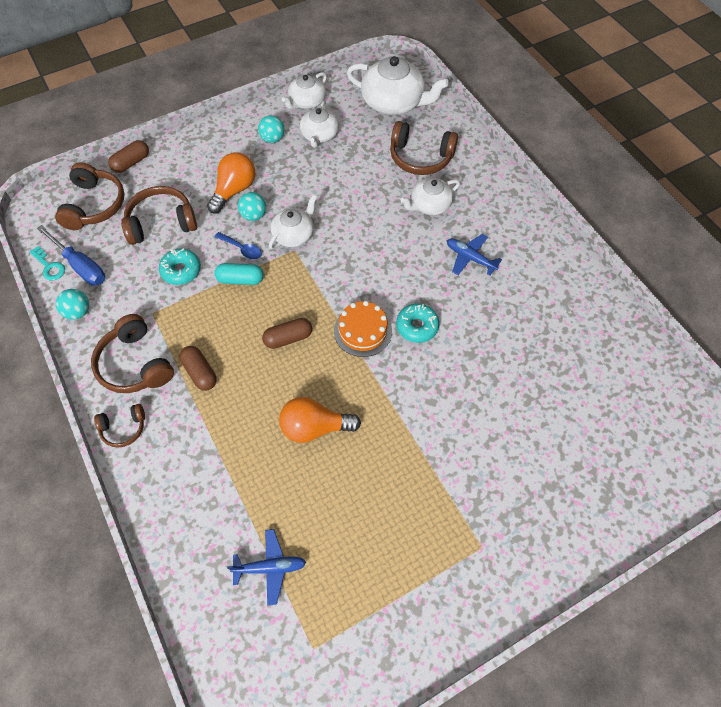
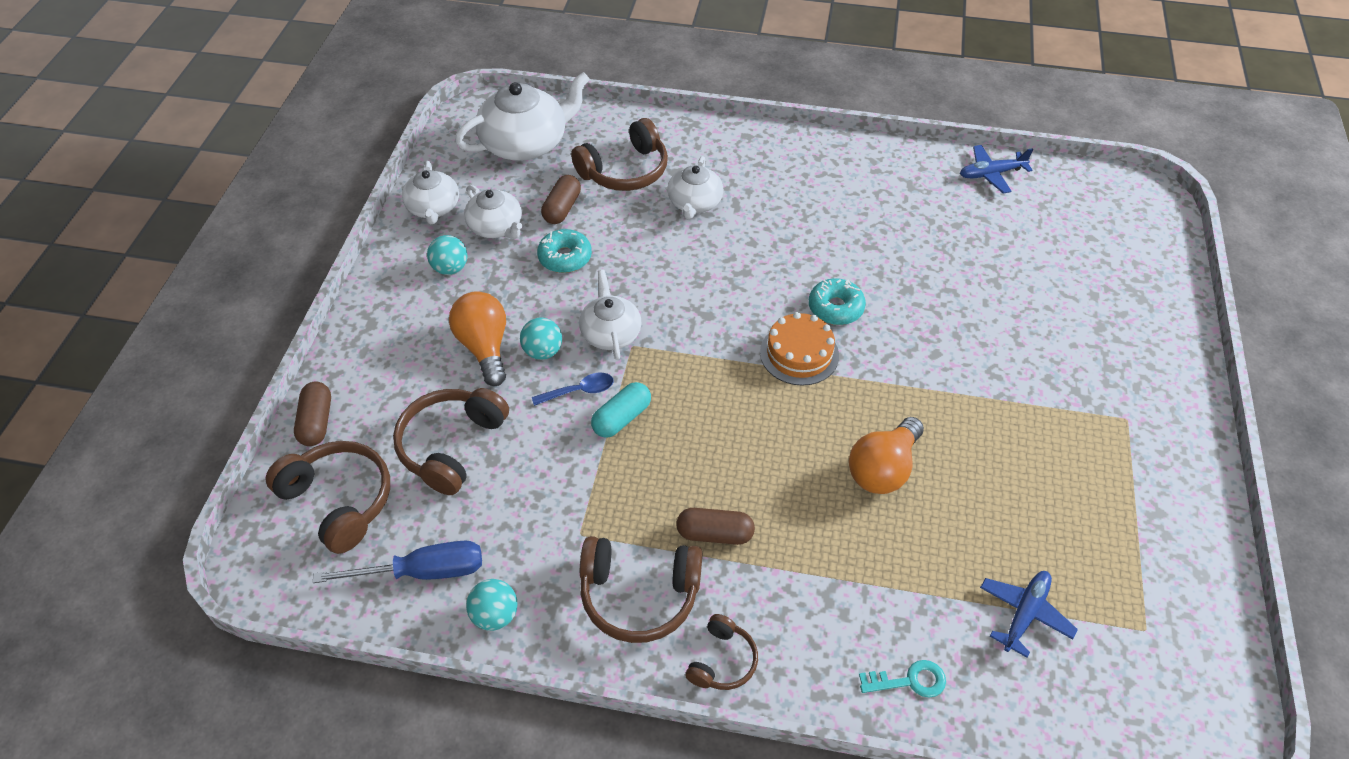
camera: 50 degrees left, 10 degrees down
turquoise key [29,246,65,280] -> turquoise key moved to [859,660,946,697]
turquoise donut [159,249,201,285] -> turquoise donut moved to [537,229,592,273]
brown capsule [262,318,312,349] -> brown capsule moved to [541,175,581,224]
blue plane [447,234,502,275] -> blue plane moved to [960,145,1033,194]

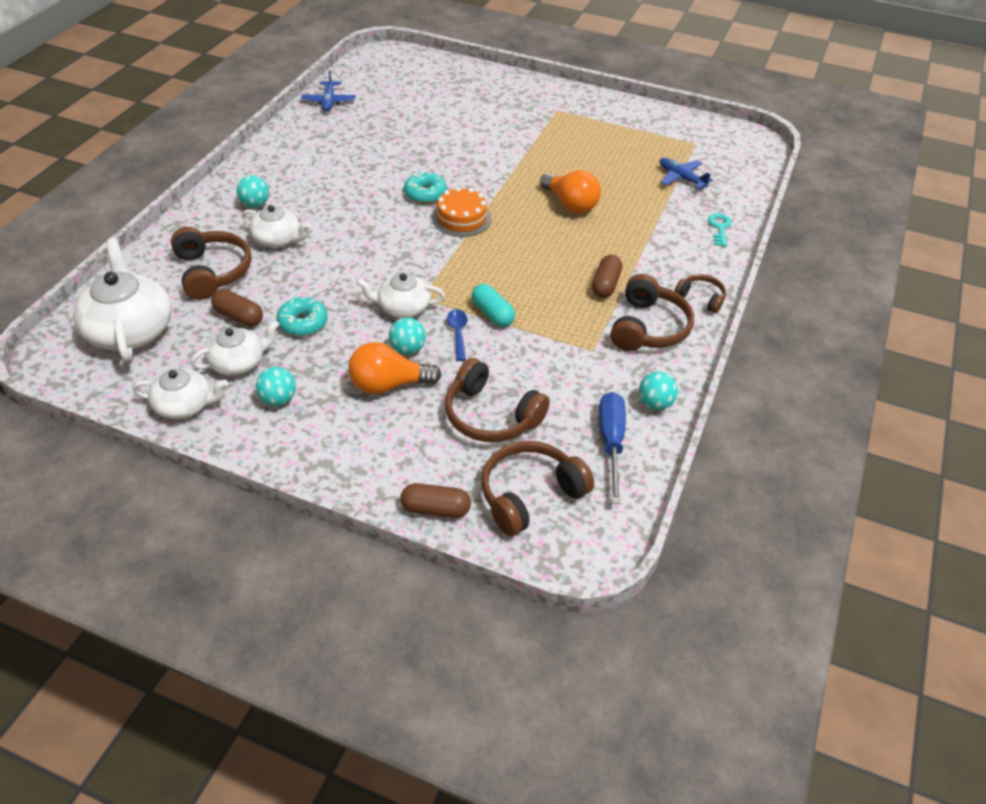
camera: 80 degrees left, 5 degrees down
none -> turquoise ball [237,175,269,208]

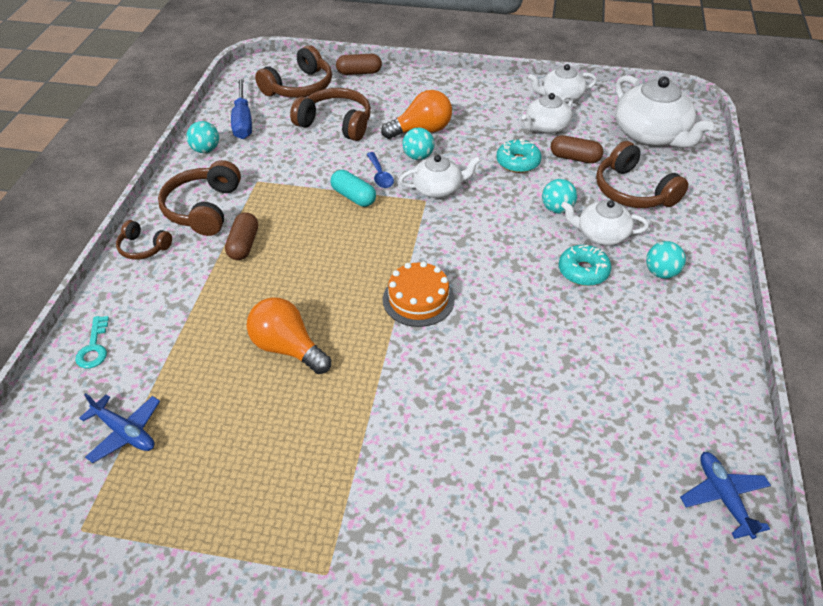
camera: 170 degrees right, 0 degrees up
turquoise ball [256,367,296,406] -> turquoise ball moved to [542,179,577,214]
turquoise donut [404,171,447,203] -> turquoise donut moved to [559,245,611,286]

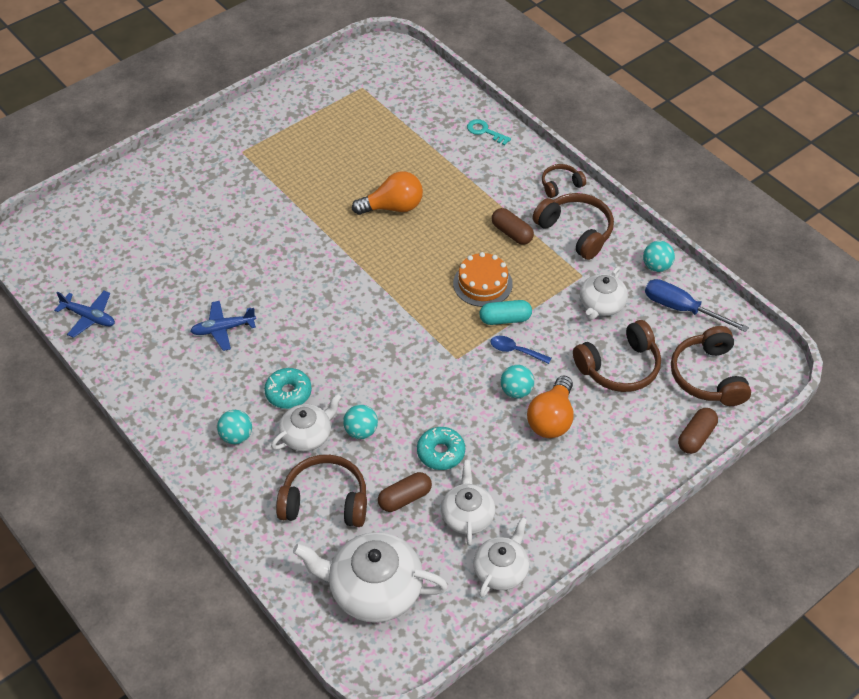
camera: 130 degrees right, 5 degrees up
blue plane [79,393,160,463] -> blue plane moved to [190,301,256,351]
orange cake [383,261,455,327] -> orange cake moved to [453,252,513,307]
white teapot [399,155,481,198] -> white teapot moved to [580,267,628,320]

